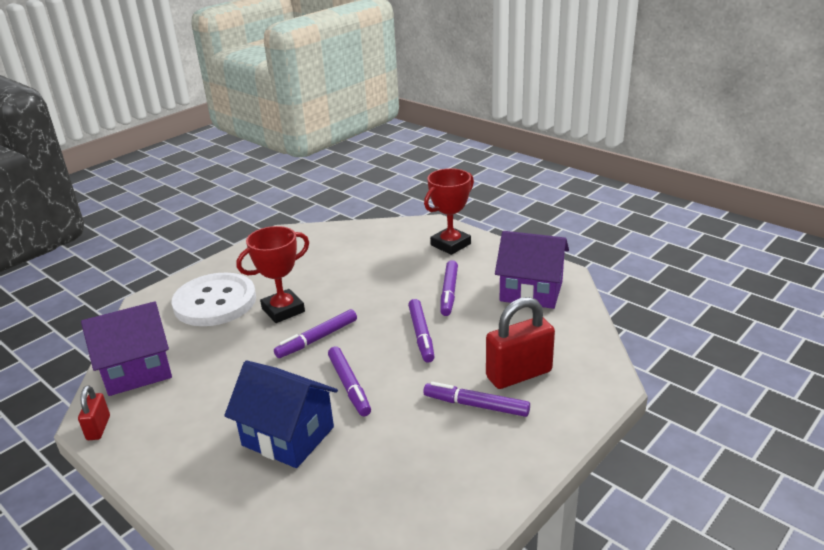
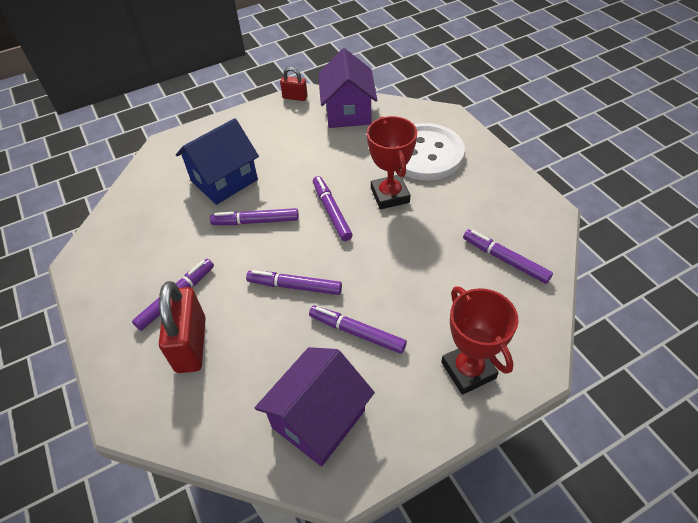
camera: 110 degrees right, 20 degrees up
none -> purple marker [463,229,553,284]

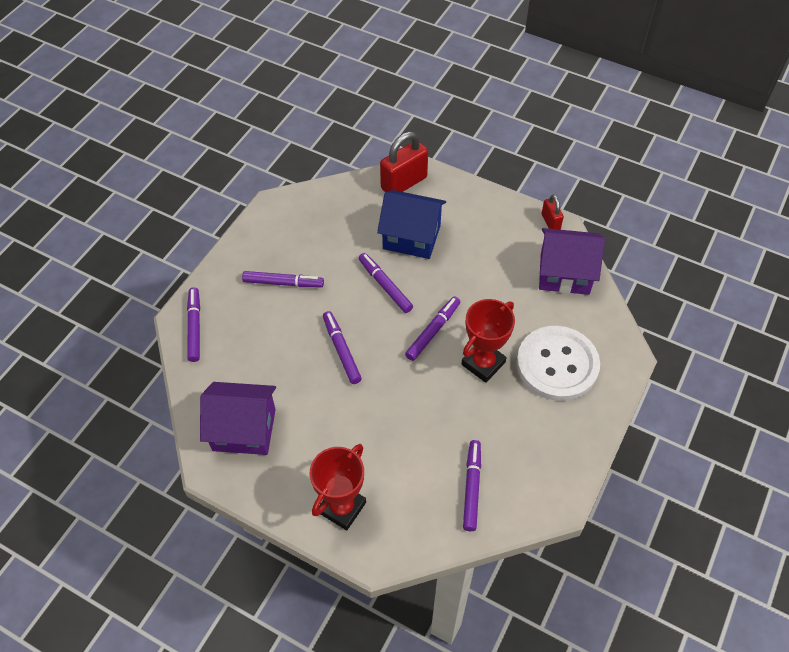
camera: 55 degrees right, 5 degrees up
red padlock [159,281,206,373] -> red padlock moved to [380,132,428,192]
purple marker [309,306,407,354] -> purple marker moved to [187,287,200,362]
purple house [318,48,377,128] -> purple house turned 45 degrees clockwise [539,228,605,295]

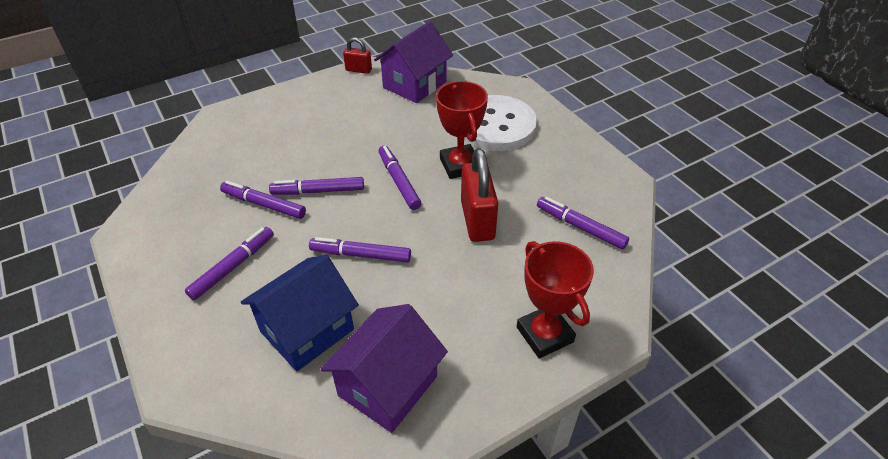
camera: 60 degrees left, 10 degrees down
purple marker [187,287,200,362] -> purple marker moved to [220,181,306,219]
blue house [377,190,446,259] -> blue house moved to [241,255,359,371]
red padlock [380,132,428,192] -> red padlock moved to [461,148,498,242]

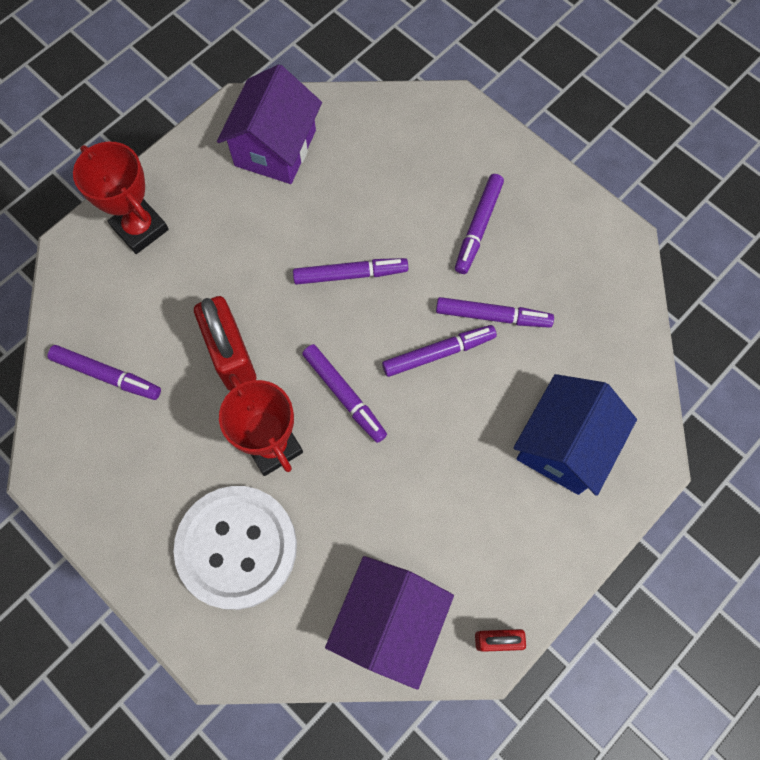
camera: 165 degrees right, 25 degrees up
blue house [241,255,359,371] -> blue house moved to [514,374,637,496]

